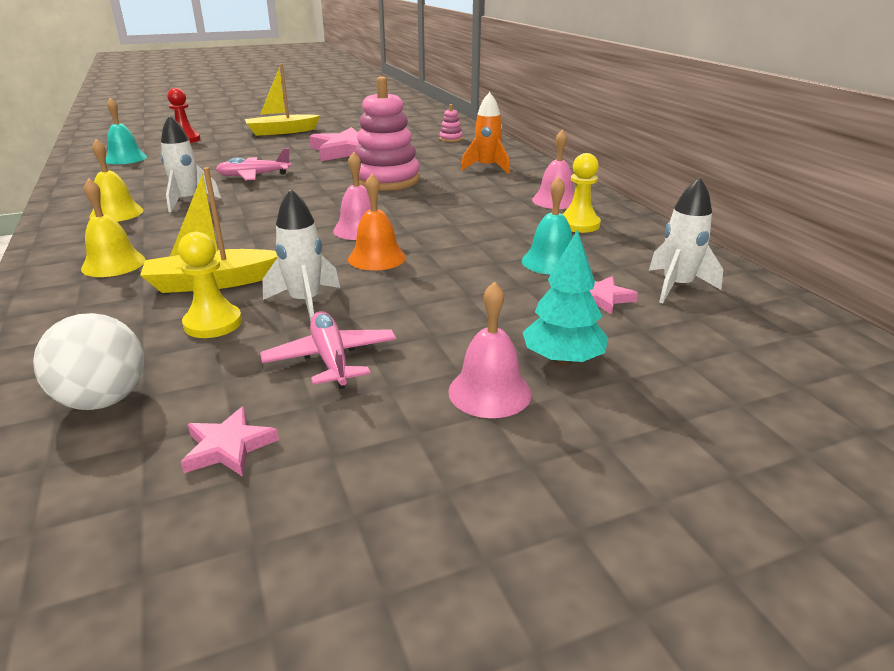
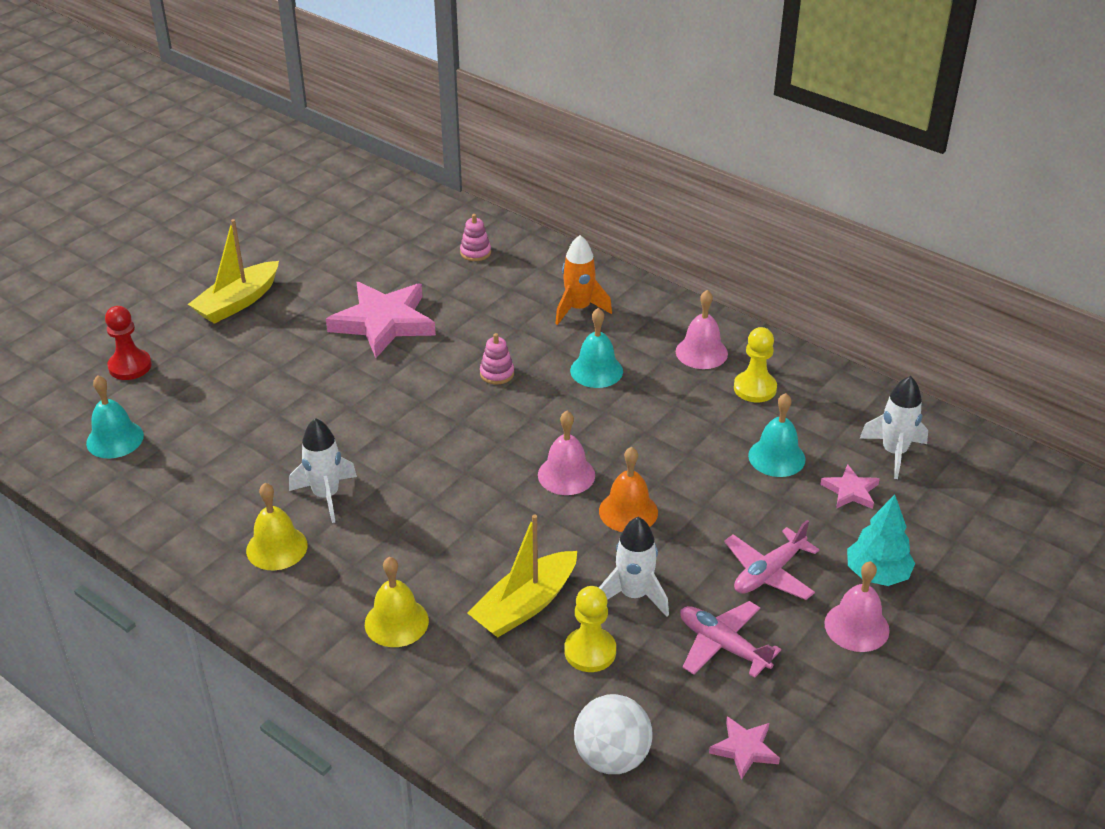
camera: 30 degrees left, 10 degrees up
pink plane [216,148,291,181] -> pink plane moved to [724,520,819,600]
pink stacking toy [355,76,420,191] -> pink stacking toy [480,333,514,385], size x0.42
none -> turquoise bell [570,308,623,388]

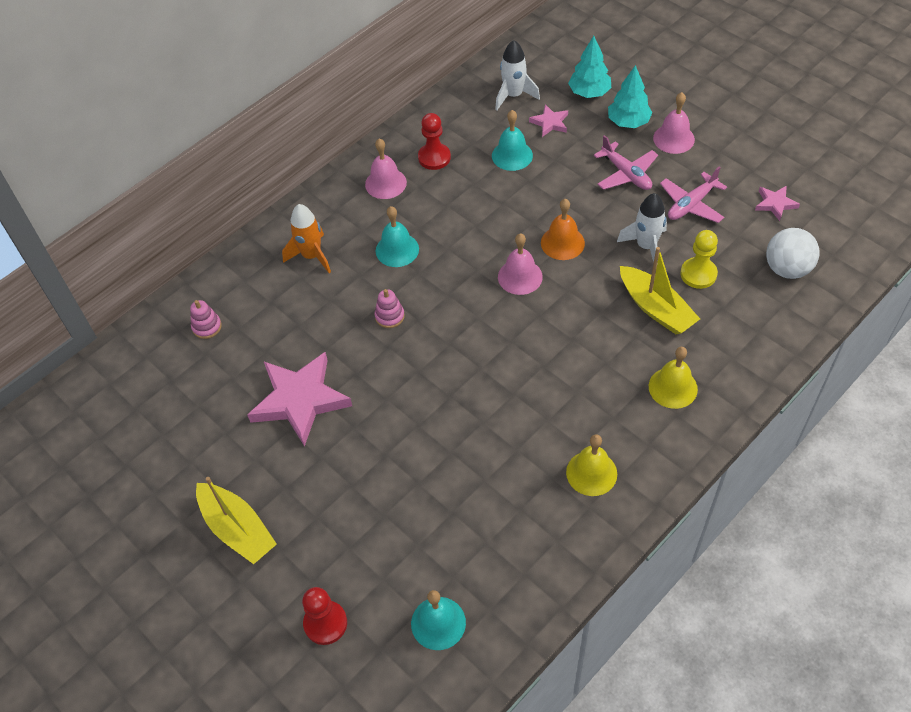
camera: 80 degrees left, 15 degrees up
white rocket [289,418,357,523] -> none
yellow pawn [734,327,777,403] -> red pawn [418,113,451,170]
none -> turquoise tree [568,36,611,98]

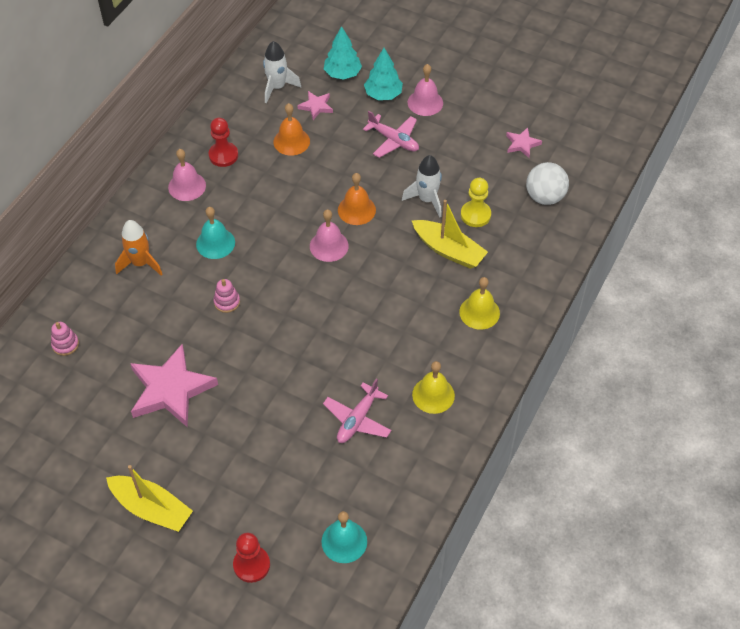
camera: 20 degrees left, 0 degrees up
turquoise bell [492,110,533,171] -> orange bell [273,103,310,155]
pink plane [660,166,727,223] -> pink plane moved to [323,378,392,443]

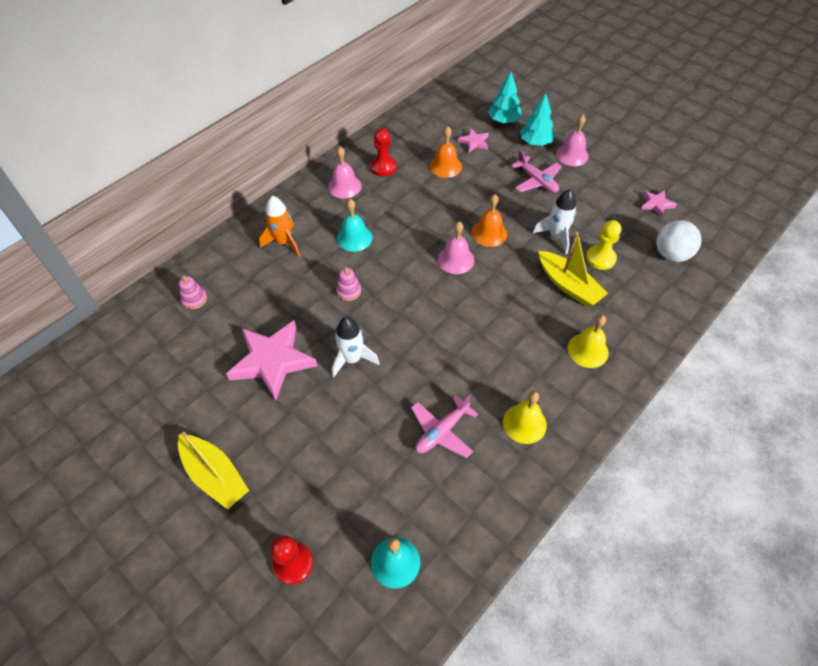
camera: 15 degrees right, 0 degrees up
white rocket [263,41,301,103] -> white rocket moved to [332,317,379,378]

